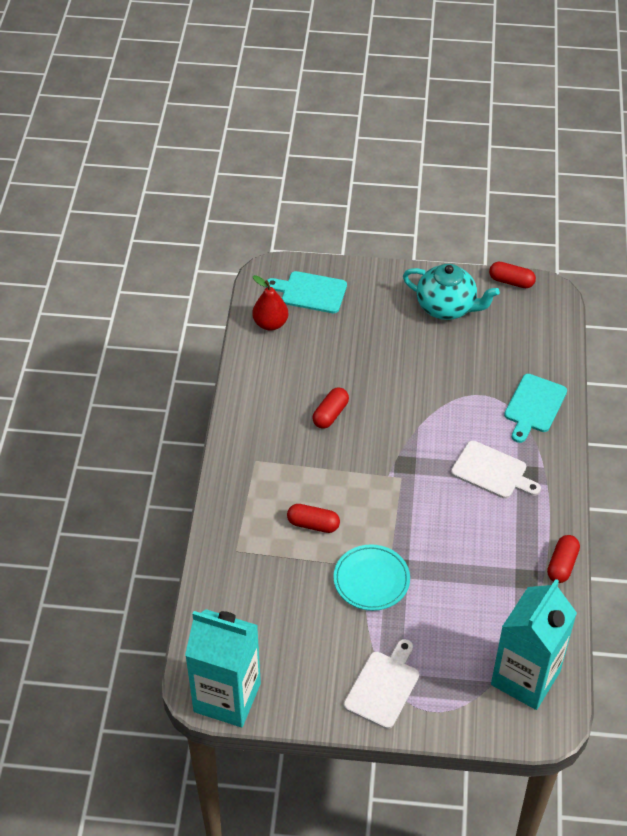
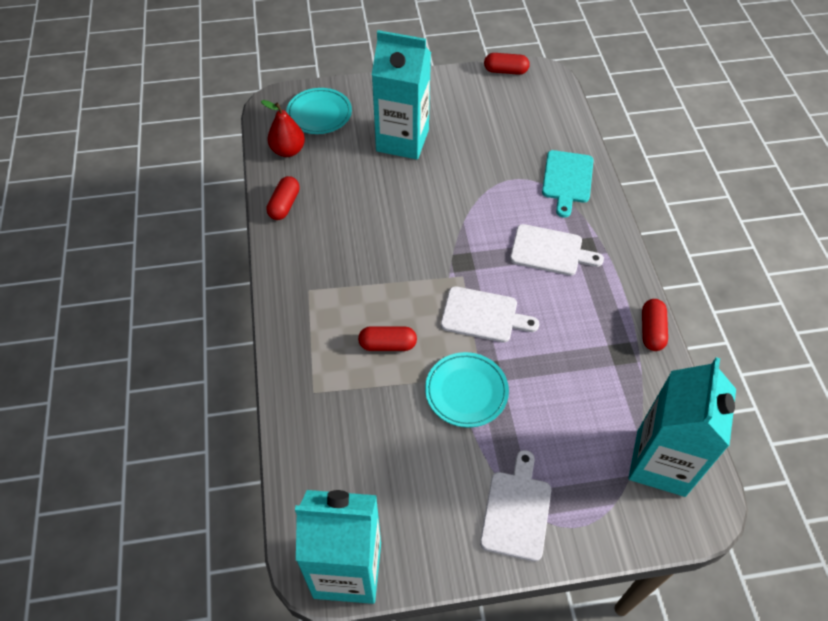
camera: 15 degrees left, 5 degrees up
turquoise cutting board [266,271,347,313] -> turquoise plate [286,88,352,134]
red capsule [312,387,349,429] -> red capsule moved to [266,176,300,220]
turquoise teapot [403,264,500,320] -> none
none -> turquoise carton [372,30,431,159]
none -> white cutting board [441,286,539,343]

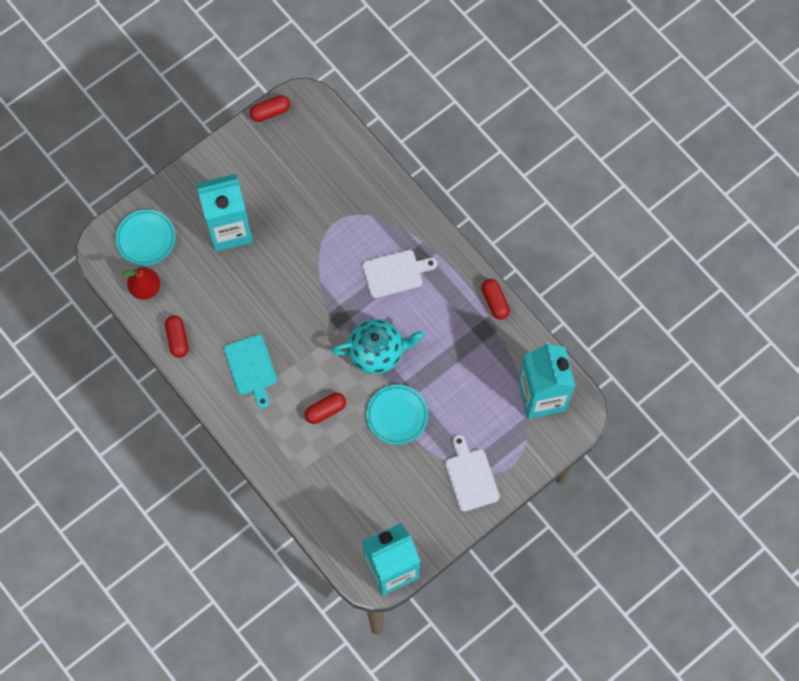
camera: 30 degrees left, 15 degrees up
white cutting board [441,286,539,343] -> turquoise teapot [331,319,425,374]
turquoise cutting board [542,150,593,217] -> turquoise cutting board moved to [224,335,277,409]

